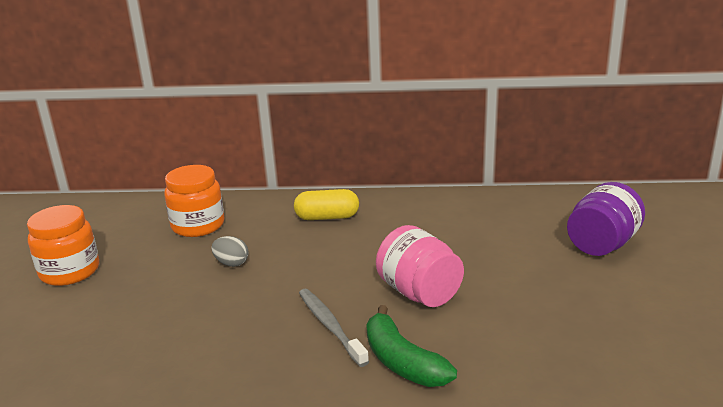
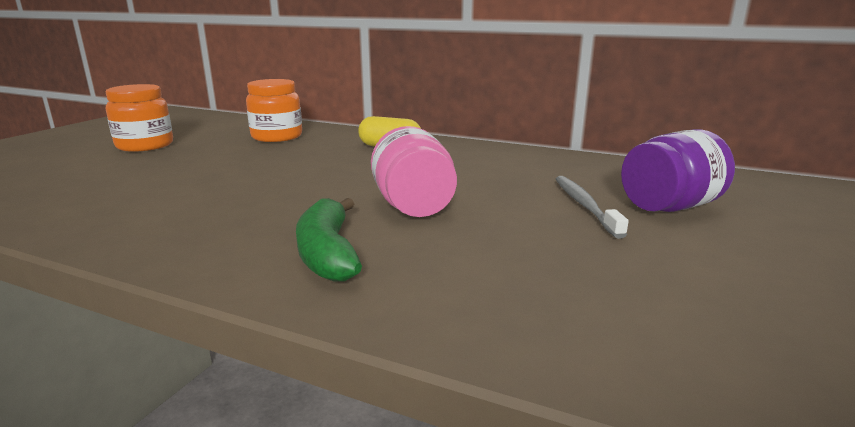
camera: 20 degrees right, 5 degrees down
grey egg [211,236,249,267] -> none
grey toothbrush [299,289,369,367] -> grey toothbrush moved to [556,176,629,239]

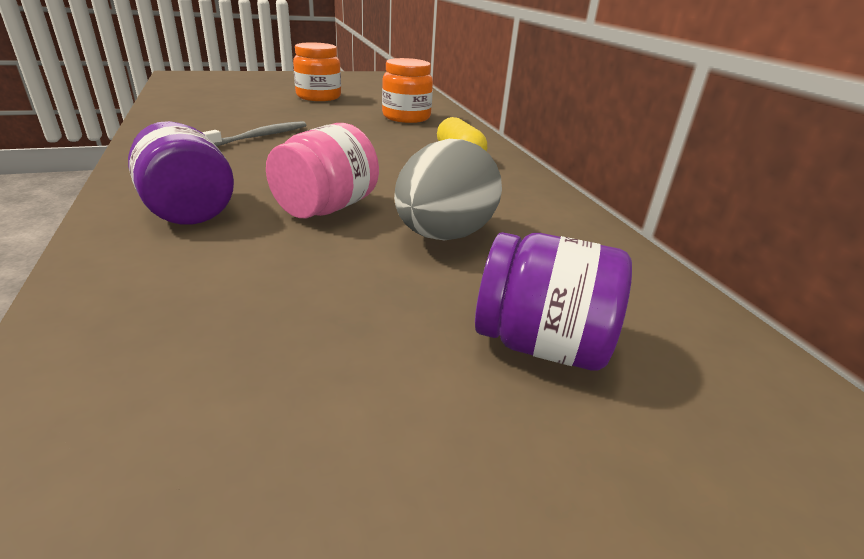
camera: 45 degrees right, 10 degrees up
green banana [296,198,362,282] -> purple jar [128,121,234,225]
grey toothbrush [556,176,629,239] -> grey toothbrush moved to [202,121,306,146]
none -> grey egg [394,139,502,240]

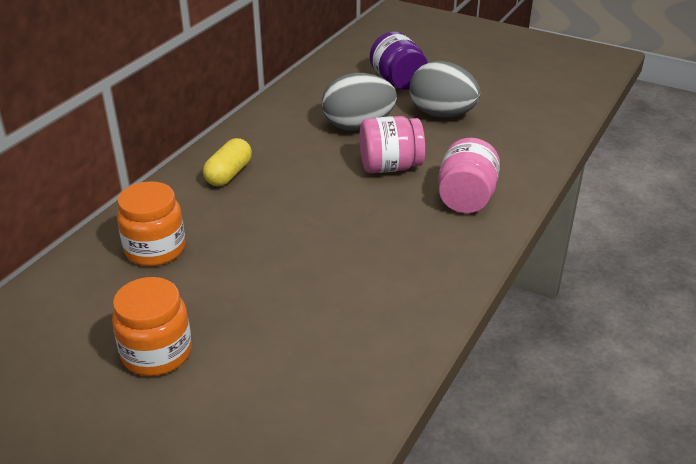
camera: 130 degrees left, 5 degrees up
purple jar [128,121,234,225] -> pink jar [438,138,500,213]
grey toothbrush [202,121,306,146] -> none
none -> grey egg [409,61,480,117]

